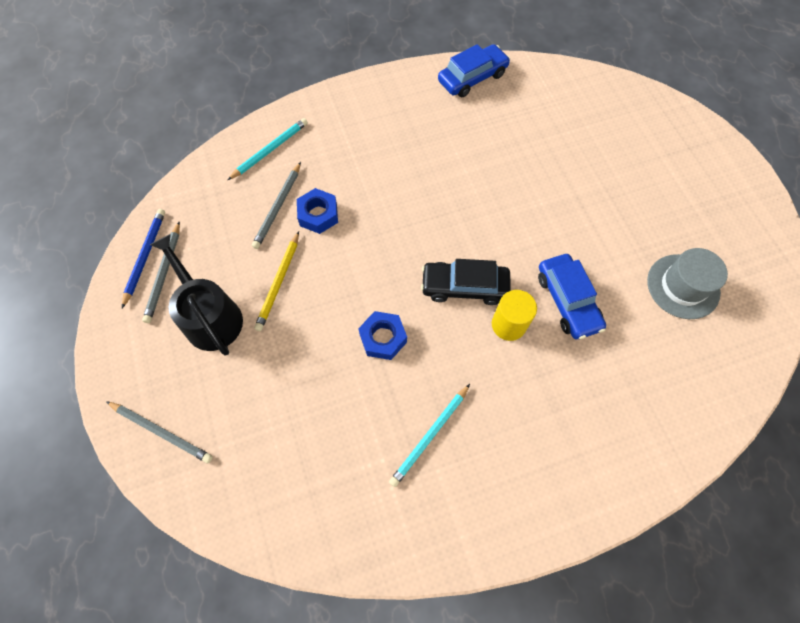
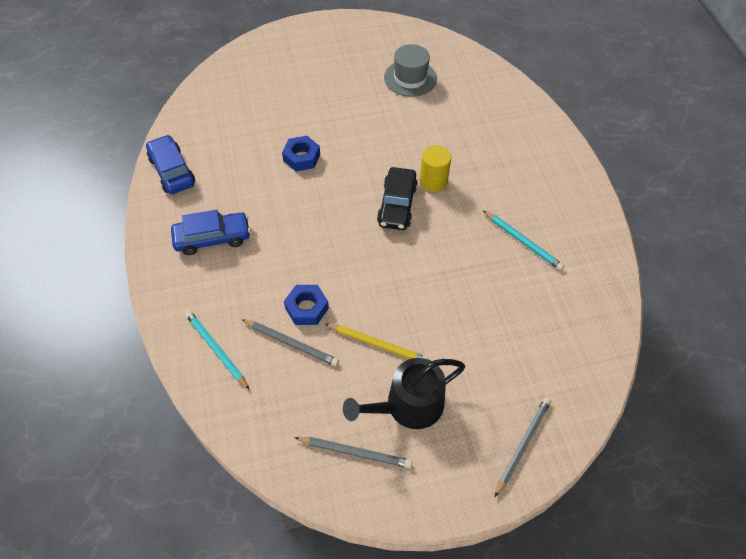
camera: 85 degrees left, 10 degrees down
blue pencil [122,209,165,308] -> none
blue nut [358,311,407,360] -> blue nut moved to [282,136,320,171]
blue car [538,254,606,339] -> blue car moved to [171,210,251,255]

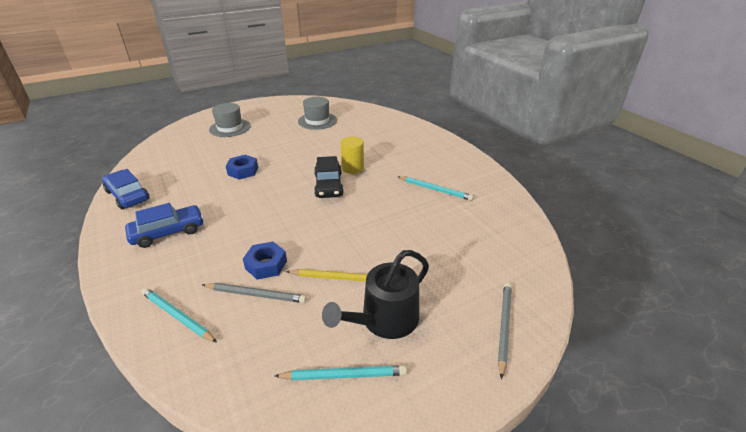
camera: 15 degrees left, 20 degrees down
grey pencil [294,437,412,468] -> turquoise pencil [275,365,407,380]
none -> grey hat [209,103,251,137]

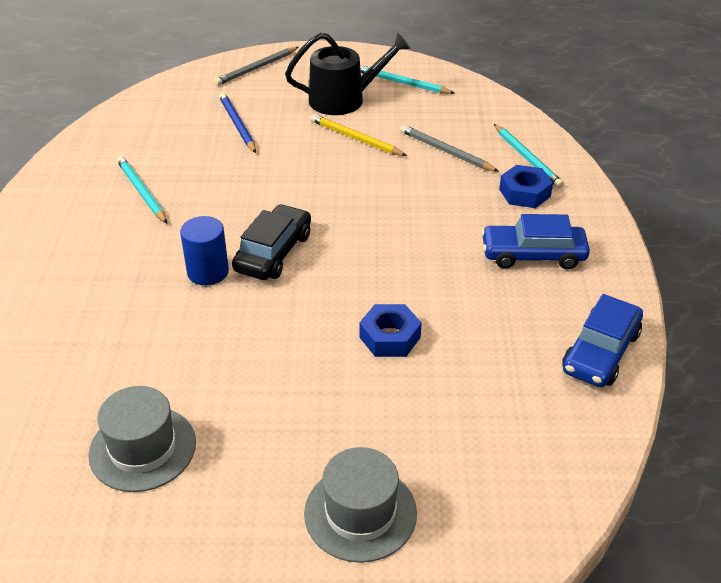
camera: 150 degrees left, 5 degrees up
blue car [102,169,150,209] -> blue car turned 45 degrees clockwise [562,294,643,387]
blue nut [243,242,287,280] -> blue nut moved to [499,165,553,208]
yellow cylinder [340,136,364,174] -> blue cylinder [180,216,229,285]
none -> blue pencil [219,92,256,153]

